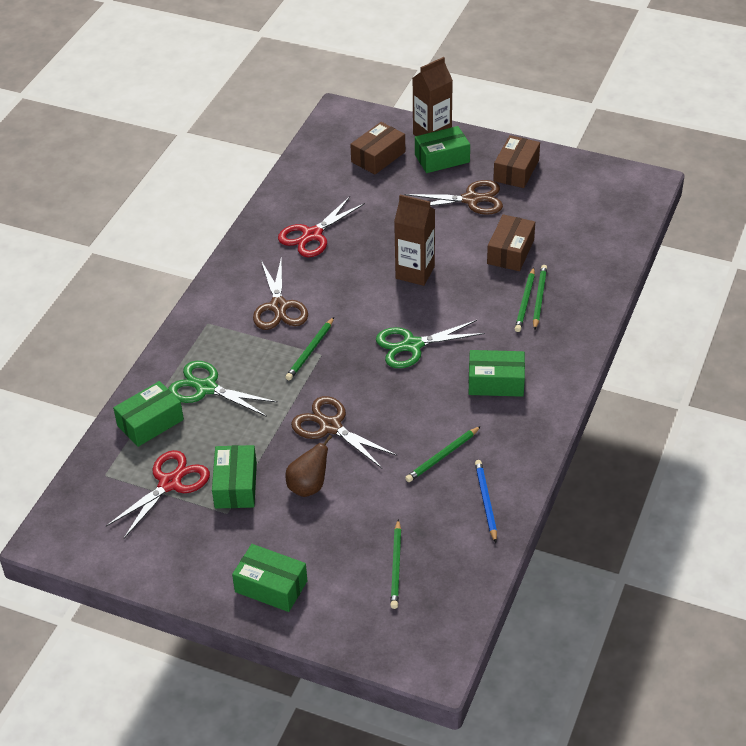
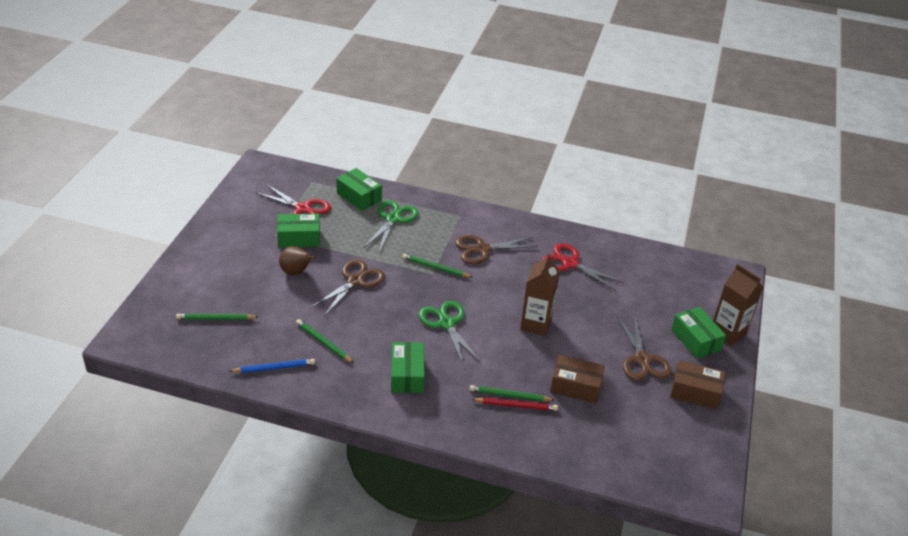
camera: 80 degrees right, 5 degrees down
green box [232,544,307,612] -> none
brown box [350,122,405,175] -> none
green pencil [533,265,547,330] -> red pencil [471,397,558,411]

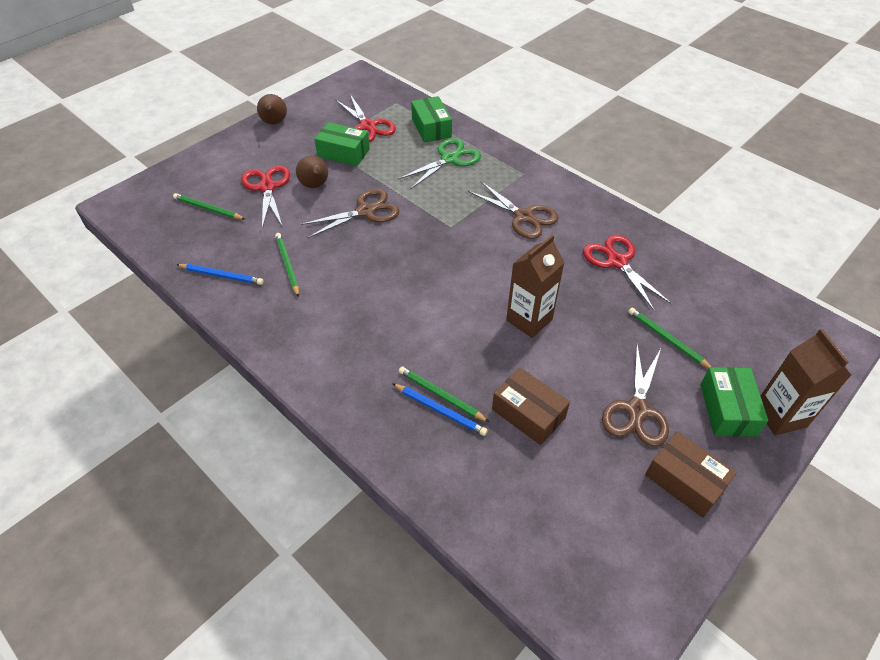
camera: 30 degrees right, 10 degrees up
green box [391,342,425,393] -> none
green pencil [402,254,472,278] -> green pencil moved to [628,308,712,368]
green scissors [419,301,481,367] -> none
brown scissors [455,235,539,264] -> brown scissors turned 150 degrees counterclockwise [468,181,559,239]
red pencil [471,397,558,411] -> blue pencil [392,383,488,436]
none -> red scissors [241,165,290,228]
none -> brown pear [257,94,287,125]

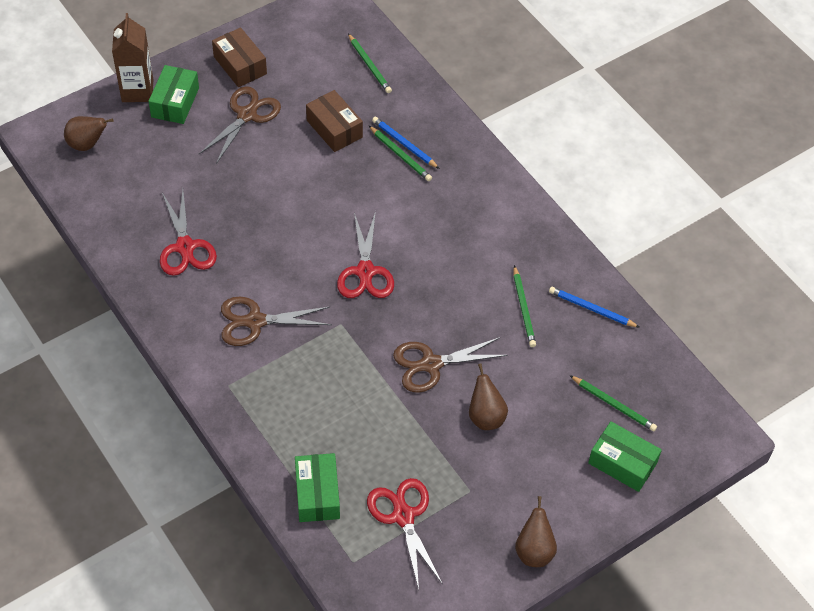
camera: 170 degrees left, 5 degrees up
red scissors [241,165,290,228] -> red scissors moved to [337,211,394,298]
green box [315,122,370,166] -> green box moved to [588,421,662,492]
green scissors [398,138,481,189] -> none
brown scissors [468,181,559,239] -> brown scissors turned 60 degrees counterclockwise [221,297,332,346]
brown carton [506,234,565,338] -> none
green pencil [628,308,712,368] -> green pencil moved to [348,34,392,93]
none -> brown pear [64,116,113,151]

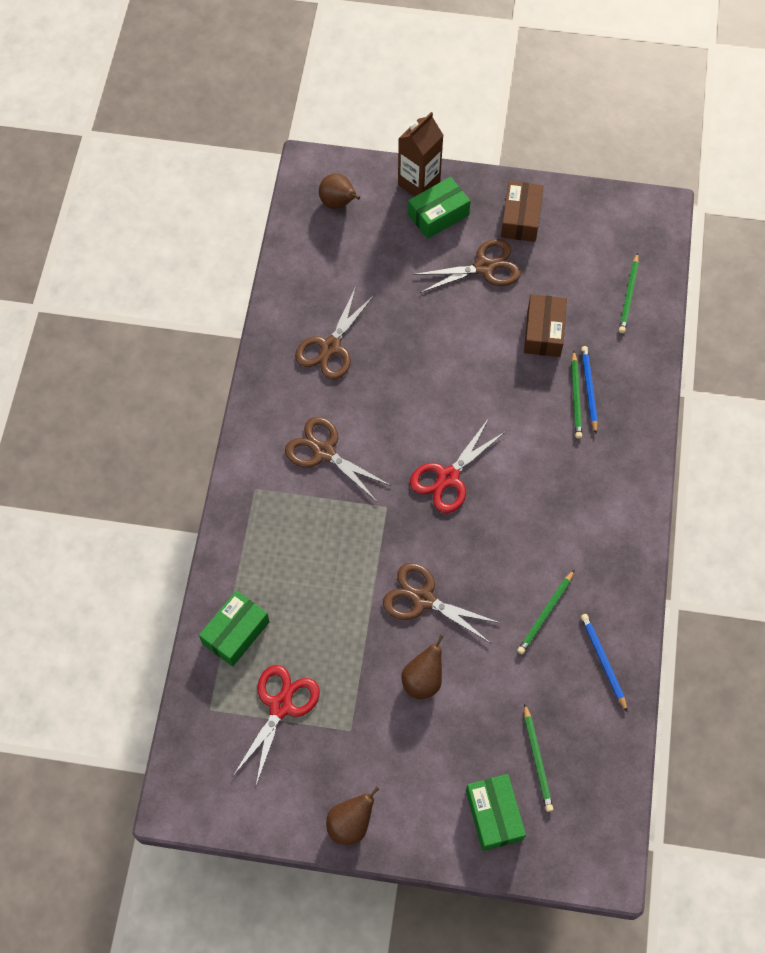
camera: 45 degrees right, 10 degrees up
red scissors [160,190,217,276] -> brown scissors [295,287,375,380]

